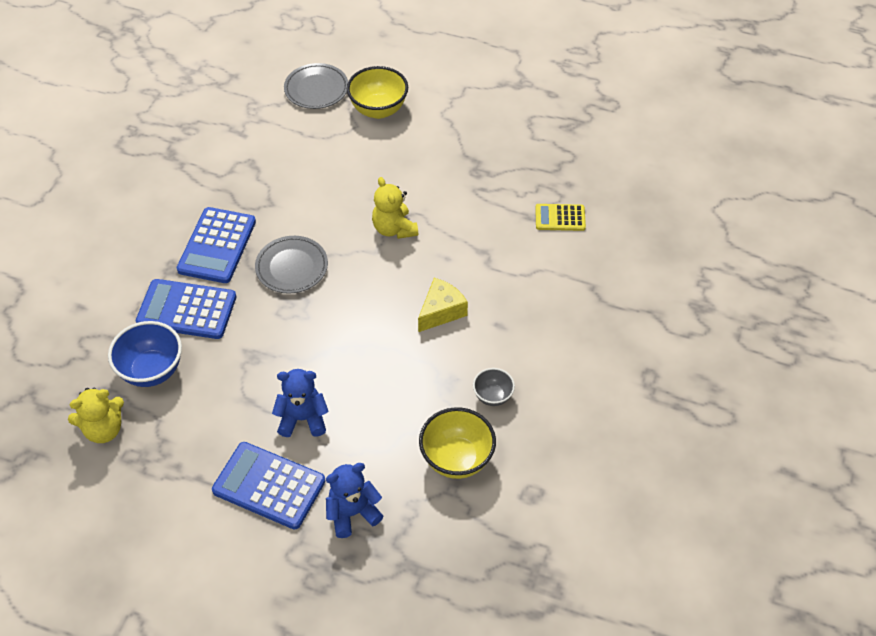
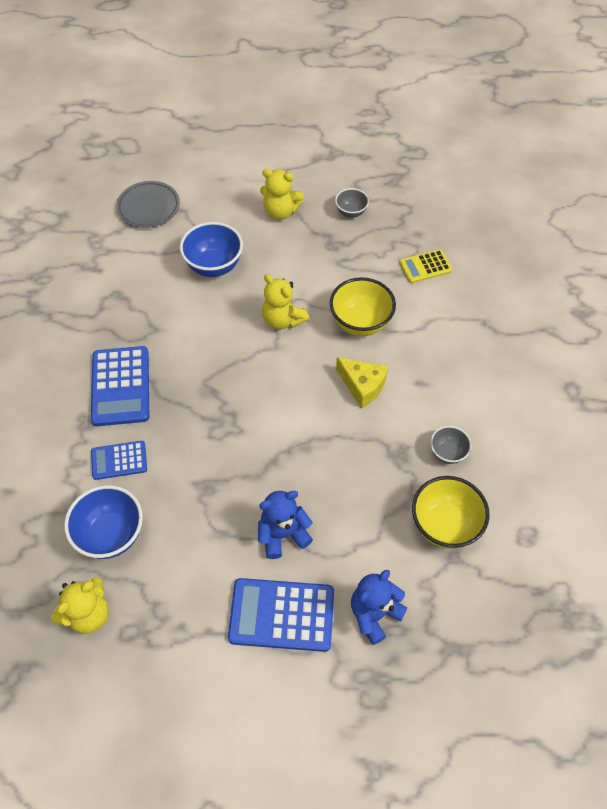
camera: 20 degrees left, 5 degrees up
blue calculator [136,279,237,339] -> blue calculator [91,441,147,480], size x0.59
grey plate [255,236,328,293] -> none
yellow bowl [347,66,408,119] -> yellow bowl moved to [330,277,396,336]
yellow cheese [418,278,468,332] -> yellow cheese turned 105 degrees clockwise [336,357,388,408]
none -> blue bowl [180,222,243,277]
none -> yellow teddy bear [260,169,304,220]
none -> grey bowl [335,188,369,218]

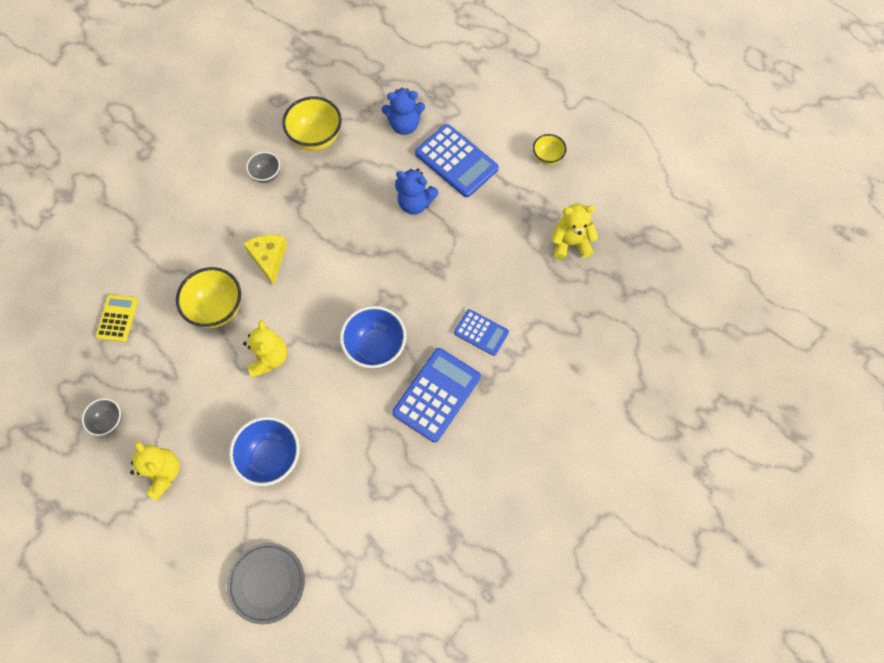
camera: 140 degrees left, 10 degrees up
blue bowl [64,485,143,559] -> blue bowl moved to [340,306,407,369]
yellow calculator [399,249,452,283] -> yellow calculator turned 105 degrees counterclockwise [96,294,138,342]
none -> yellow bowl [533,134,566,165]

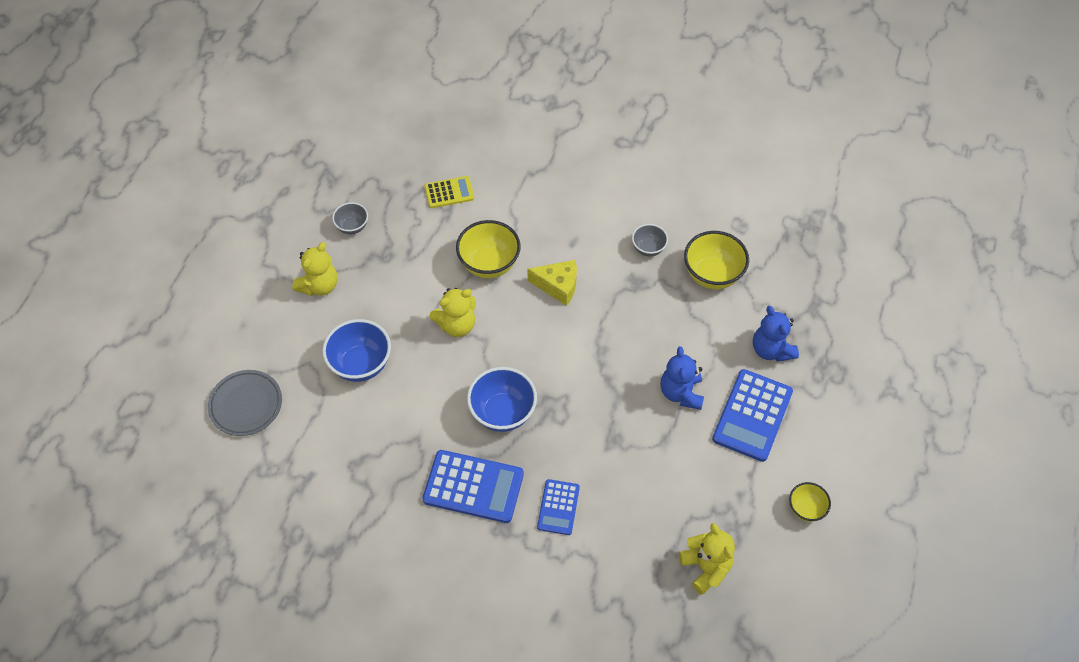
camera: 70 degrees right, 10 degrees down
yellow cheese [243,234,287,286] -> yellow cheese turned 45 degrees clockwise [528,260,577,306]

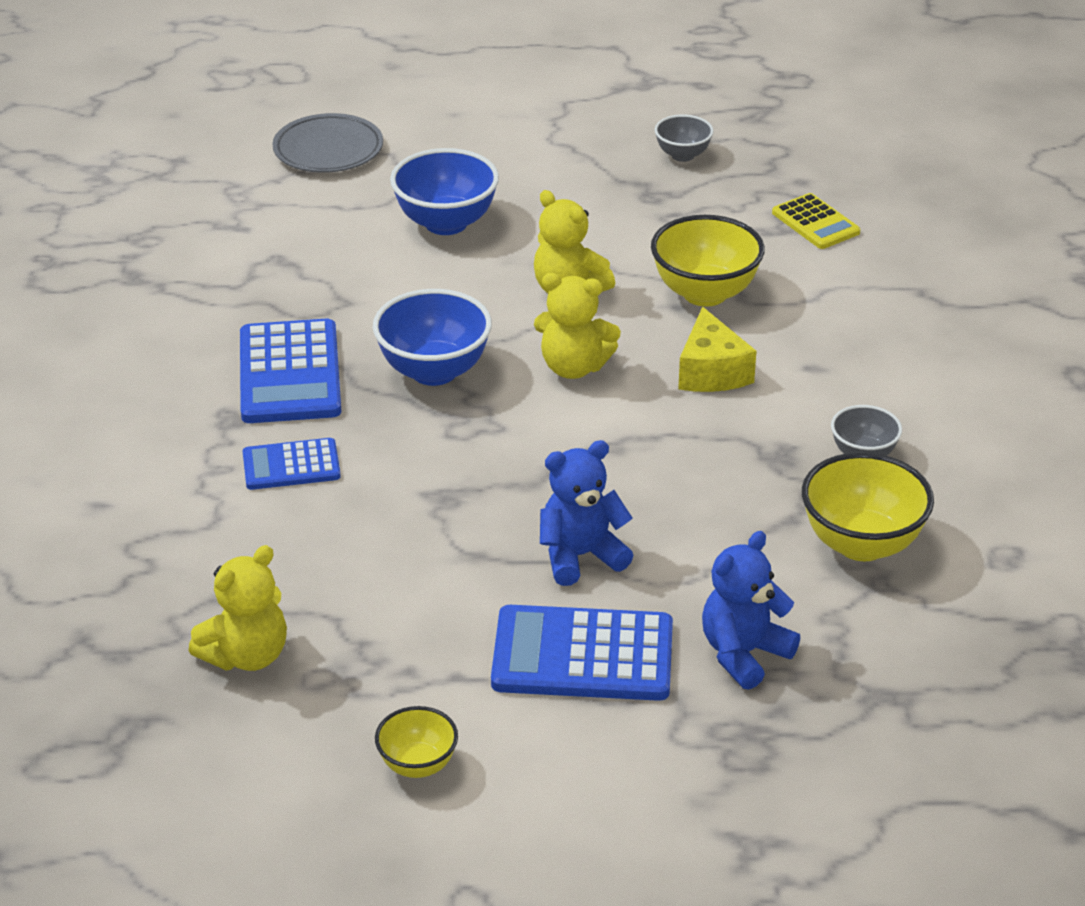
camera: 70 degrees right, 20 degrees down
yellow teddy bear [292,242,338,296] -> yellow teddy bear moved to [534,273,621,379]

